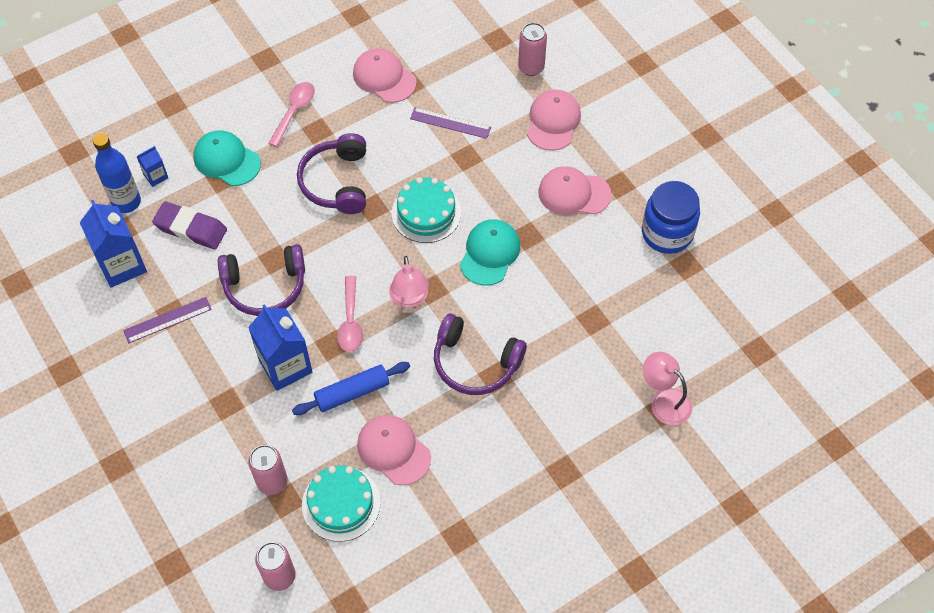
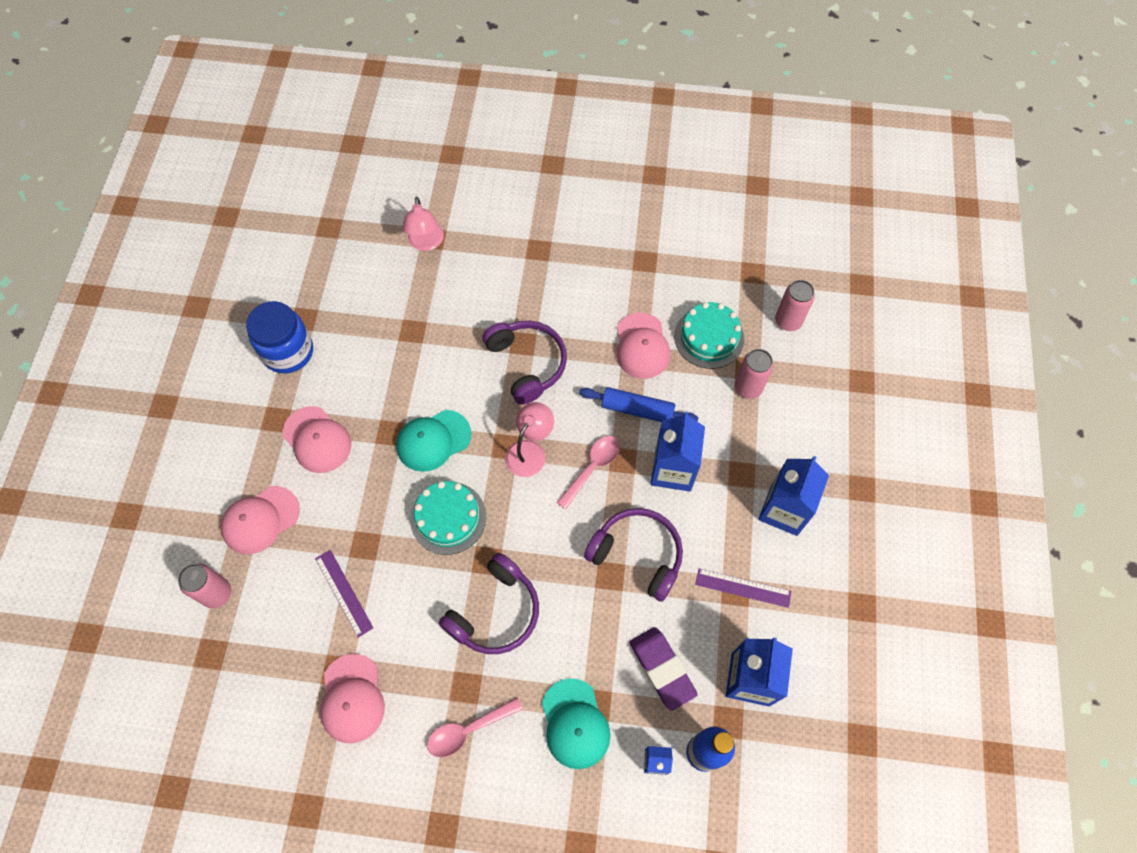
camera: 140 degrees left, 5 degrees up
none -> blue carton [758,456,829,536]

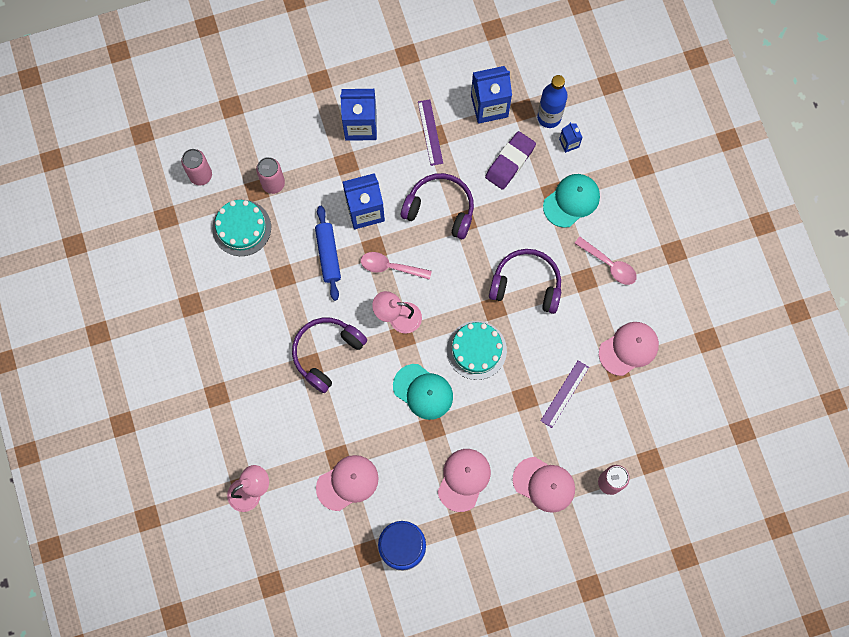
camera: 115 degrees left, 10 degrees up
purple headphones [584,508,683,602] -> purple headphones turned 105 degrees clockwise [401,173,474,239]
pink cap [616,313,670,379] -> pink cap moved to [316,455,379,511]

